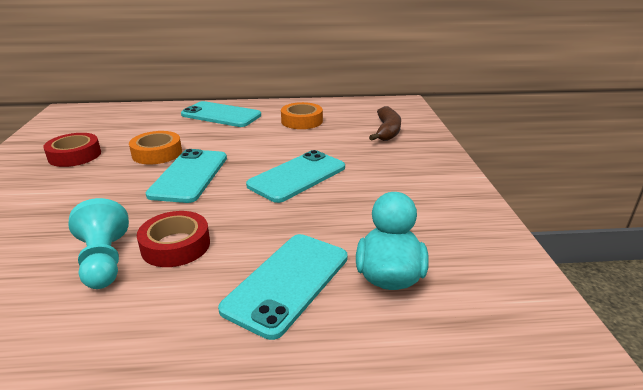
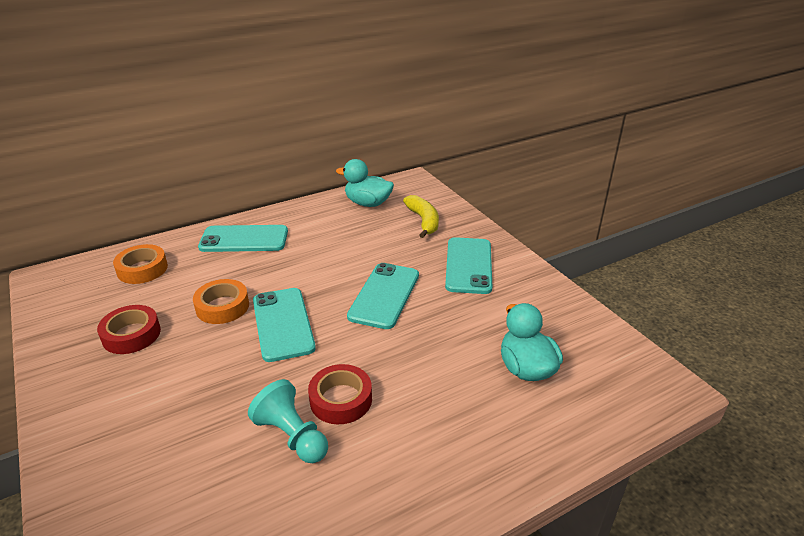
camera: 25 degrees left, 5 degrees up
turquoise phone [218,234,348,340] -> turquoise phone moved to [445,237,493,294]
orange tape [281,102,323,129] -> orange tape moved to [113,244,168,284]
brown banana [369,106,401,141] -> yellow banana [403,195,439,238]
none -> turquoise duck [336,159,394,207]

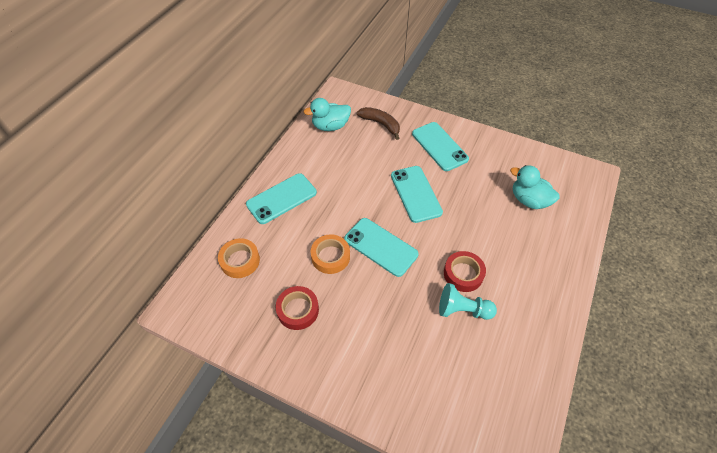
camera: 35 degrees left, 20 degrees up
yellow banana [403,195,439,238] -> brown banana [356,107,400,140]

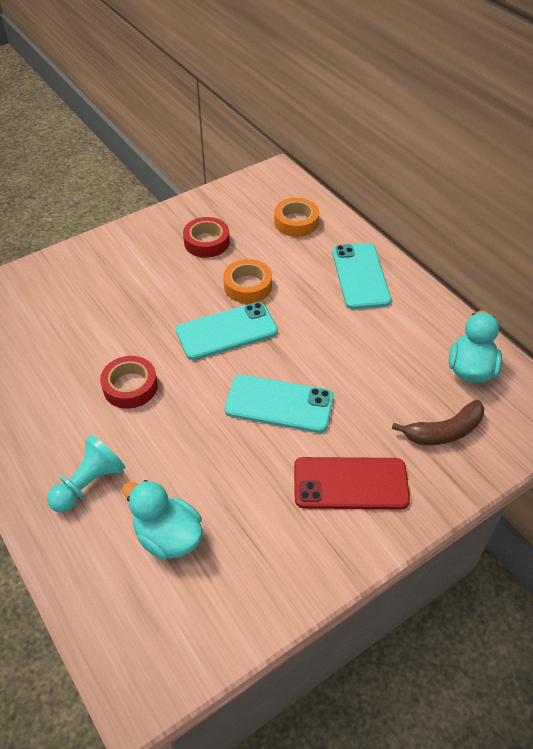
camera: 120 degrees right, 5 degrees down
turquoise phone [412,122,469,171] -> red phone [294,457,410,509]
turquoise pawn [439,283,497,320] -> turquoise pawn moved to [47,435,125,513]
turquoise duck [510,165,560,209] -> turquoise duck turned 120 degrees counterclockwise [122,480,203,560]

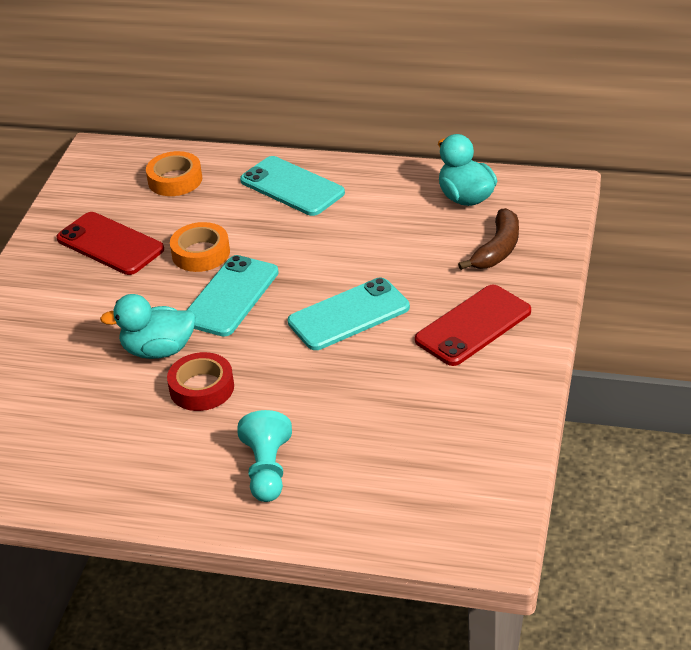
camera: 40 degrees left, 10 degrees down
turquoise duck [122,480,203,560] -> turquoise duck moved to [100,294,196,359]
red tape [183,217,230,258] -> red phone [56,212,164,275]

